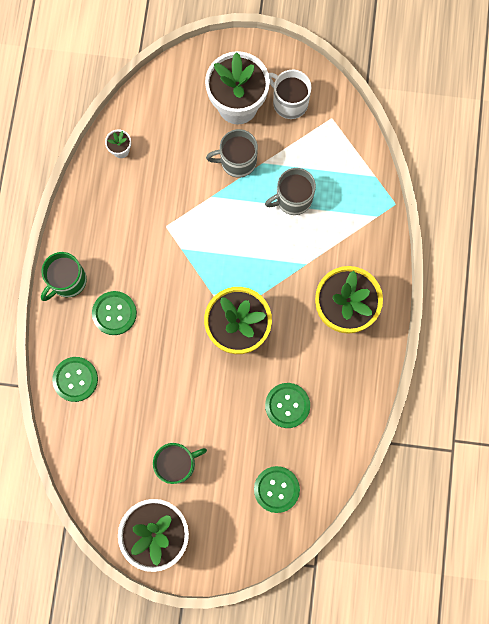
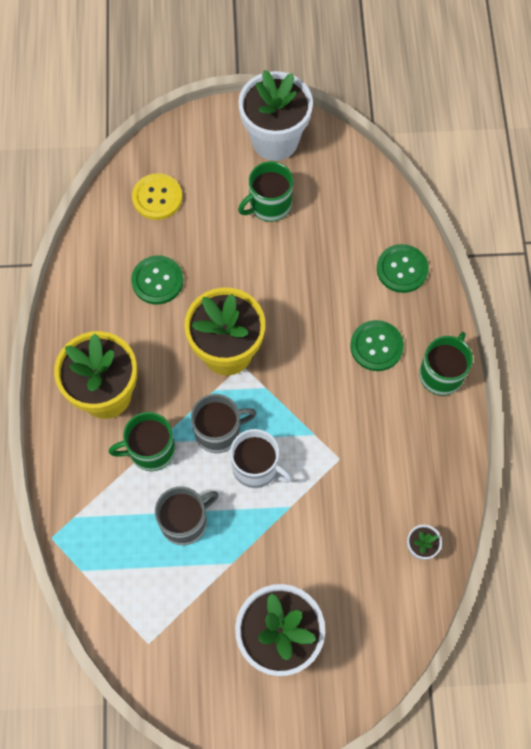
camera: 170 degrees right, 10 degrees down
grey mug [206,129,258,178] -> grey mug moved to [191,394,256,453]
green button [254,466,300,513] -> yellow button [132,173,182,220]
white mug [269,70,312,119] -> white mug moved to [230,429,292,488]
none -> green mug [109,412,175,471]

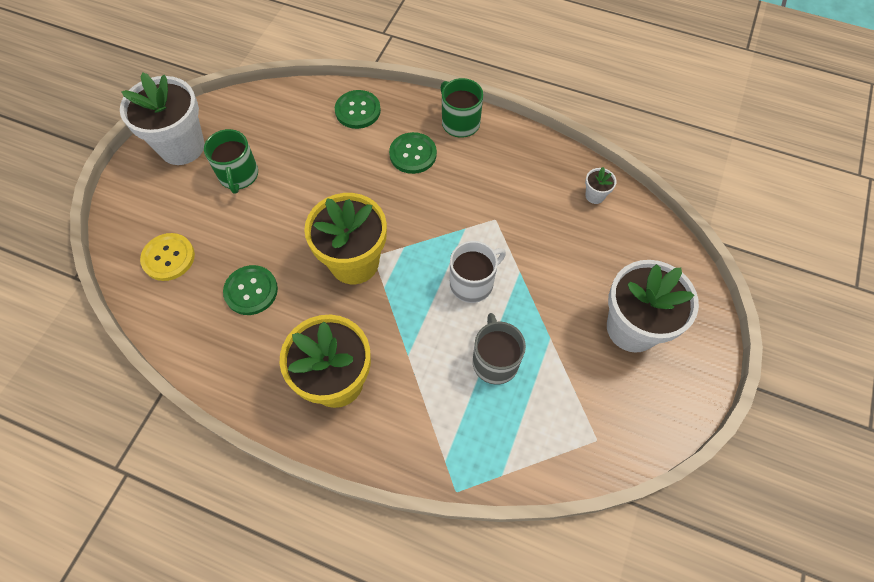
camera: 65 degrees left, 5 degrees down
green mug [109,412,175,471] -> none
grey mug [191,394,256,453] -> none

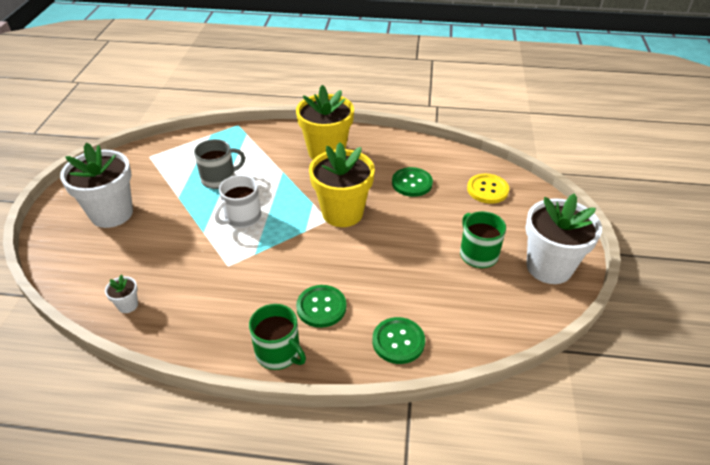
camera: 165 degrees right, 20 degrees down
grey mug [473,313,526,385] -> grey mug turned 90 degrees counterclockwise [194,139,245,189]

